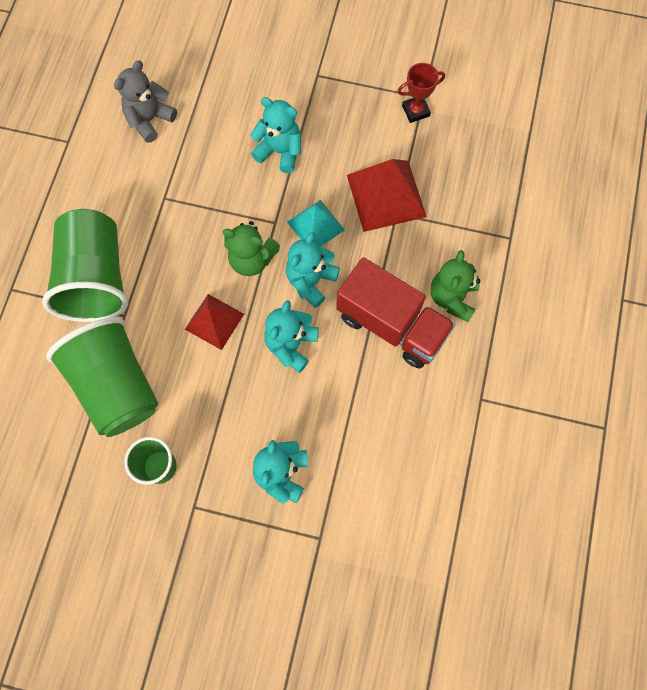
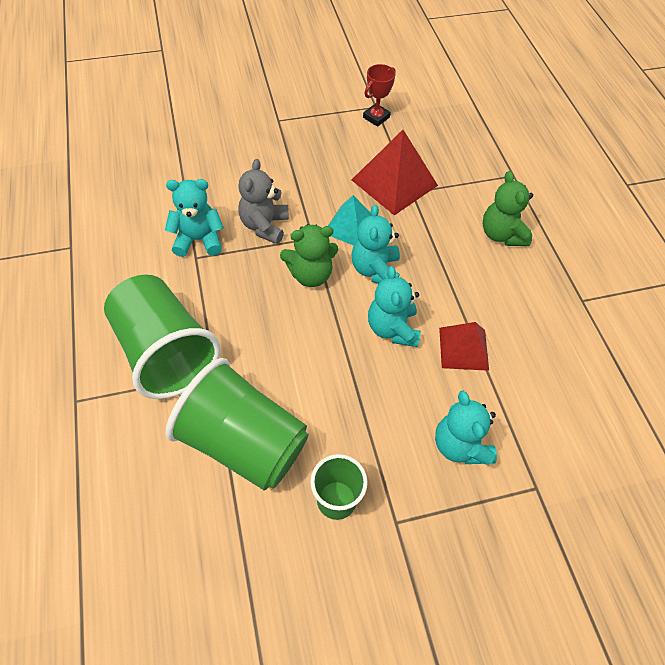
camera: 30 degrees left, 15 degrees down
grey teddy bear [114,60,177,143] -> grey teddy bear moved to [238,159,289,244]
red pyramid [185,294,244,350] -> red pyramid moved to [439,322,489,371]
turquoise teddy bear [250,97,301,173] -> turquoise teddy bear moved to [165,179,224,257]
red truck [336,257,456,369] -> none

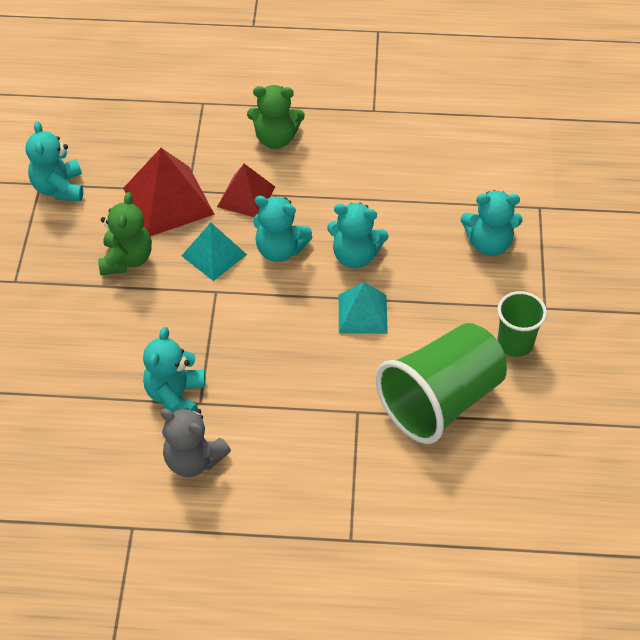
camera: 70 degrees left, 5 degrees down
green cup [104,275,221,399] -> none
grey teddy bear [238,159,289,244] -> grey teddy bear moved to [160,408,231,477]
green teddy bear [280,224,338,287] -> green teddy bear moved to [98,192,152,275]
red trophy [363,64,396,127] -> turquoise teddy bear [26,121,83,201]
red pyramid [439,322,489,371] -> red pyramid moved to [217,164,275,217]
none -> turquoise pyramid [339,282,388,334]

